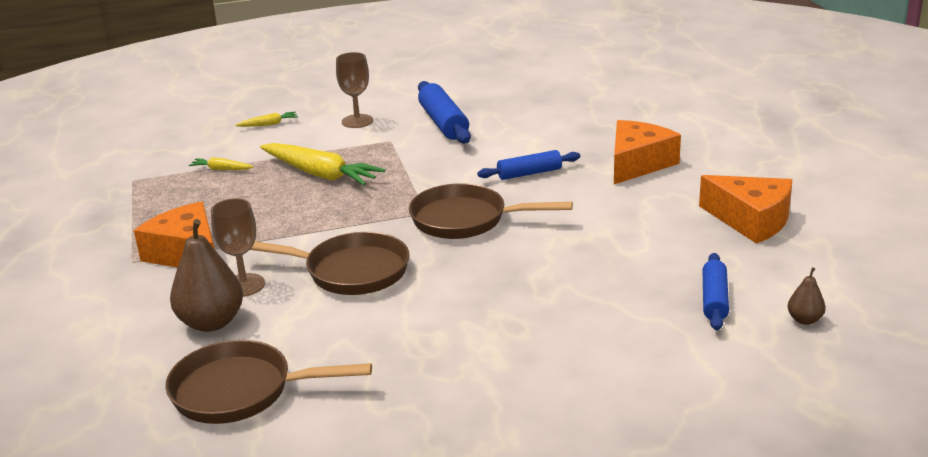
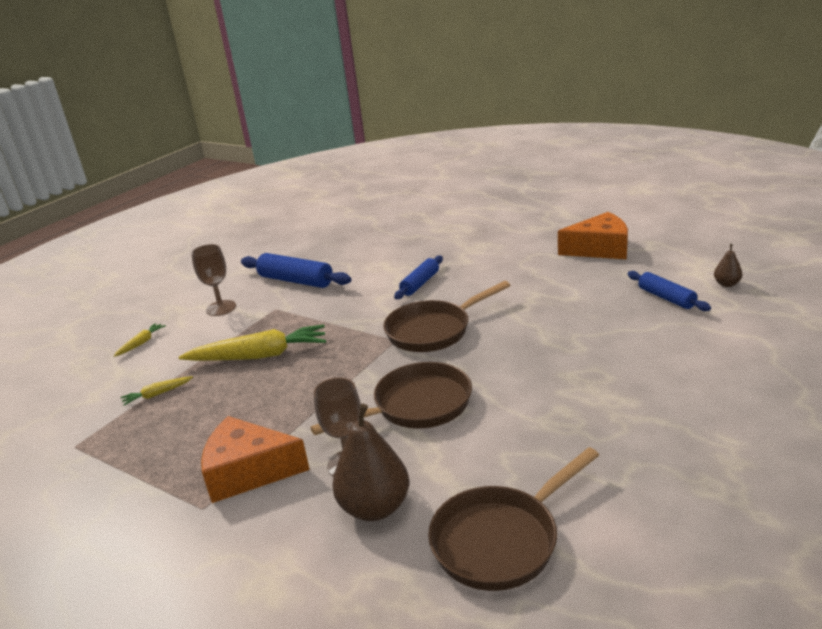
camera: 40 degrees left, 0 degrees up
orange cheese [614,120,681,184] -> none

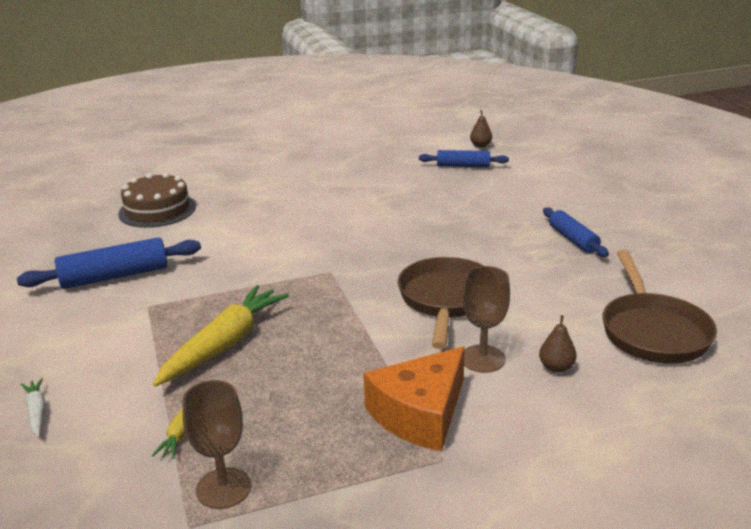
camera: 55 degrees left, 0 degrees up
yellow carrot [114,323,166,357] -> white carrot [21,378,46,437]
brown goblet [191,244,236,316] -> brown goblet moved to [183,380,251,509]
brown pear [332,404,409,521] -> brown pear [539,315,577,373], size x0.49
brown pan [383,281,511,352] -> none
blue rolling pin [394,256,443,299] -> blue rolling pin moved to [543,208,609,257]
orange cheese [558,212,628,259] -> none
none -> brown cake [118,173,196,228]

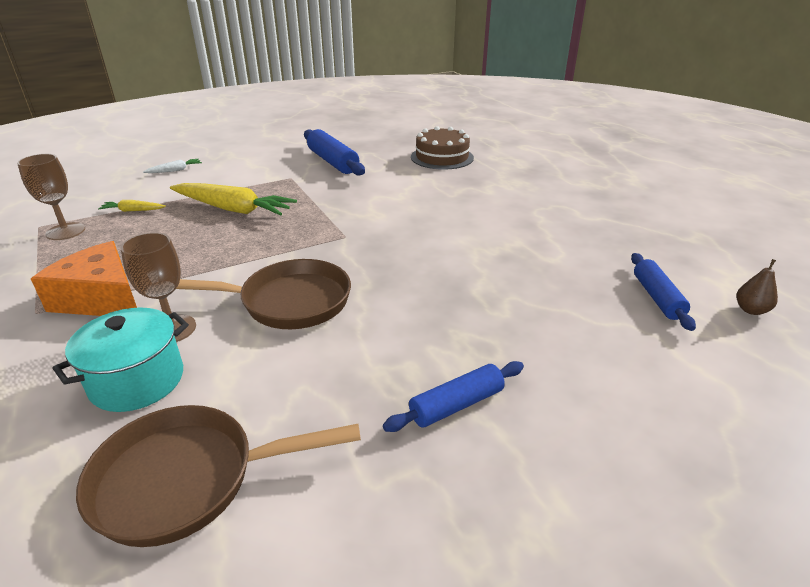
camera: 80 degrees right, 5 degrees up
brown pear [539,315,577,373] -> turquoise pot [52,308,189,412]

